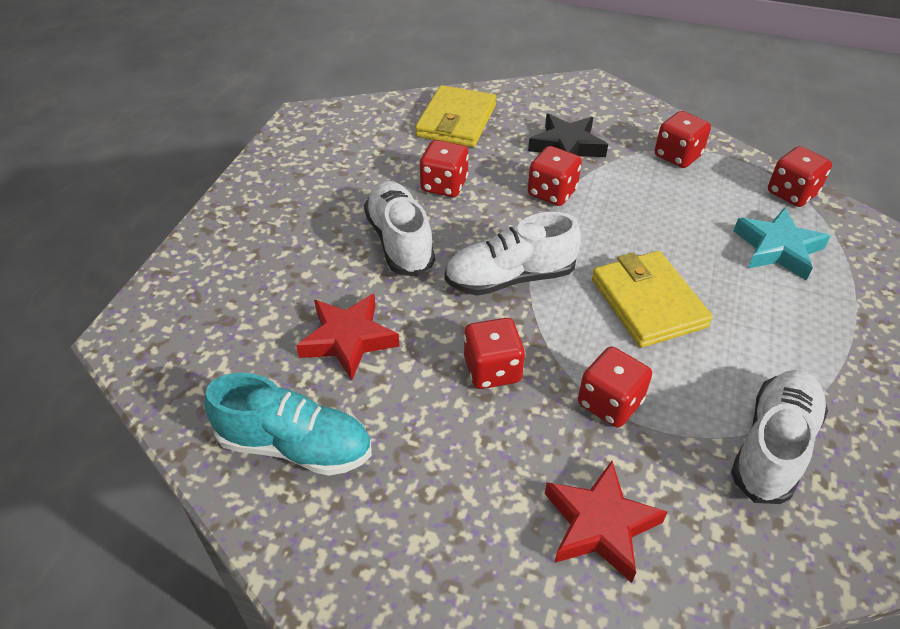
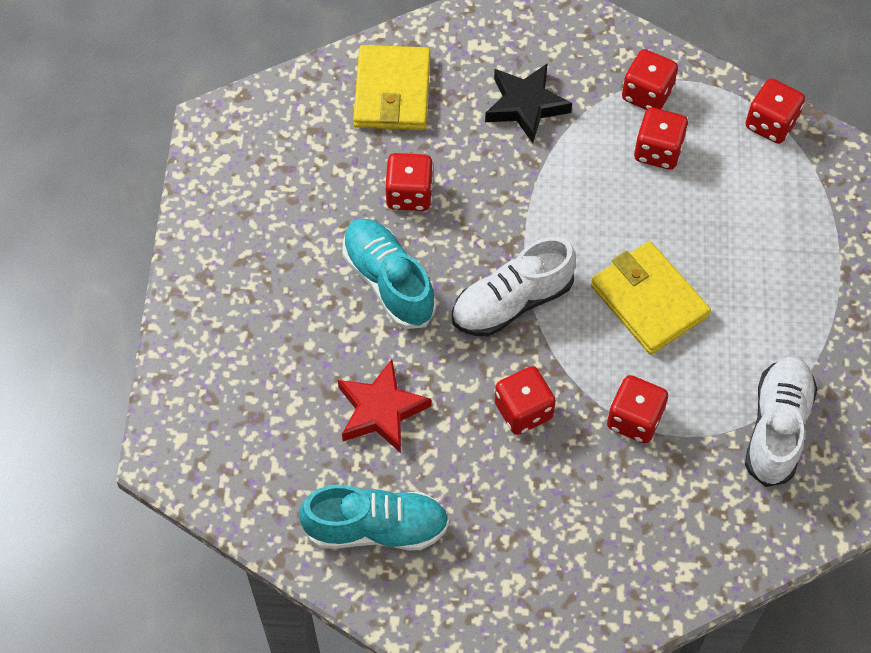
camera: 15 degrees left, 15 degrees up
white shoe [364,181,435,276] -> turquoise shoe [343,218,436,329]
red dice [528,146,582,206] -> red dice moved to [634,108,688,170]
red star [545,461,668,583] -> none
turquoise star [734,207,831,280] -> none

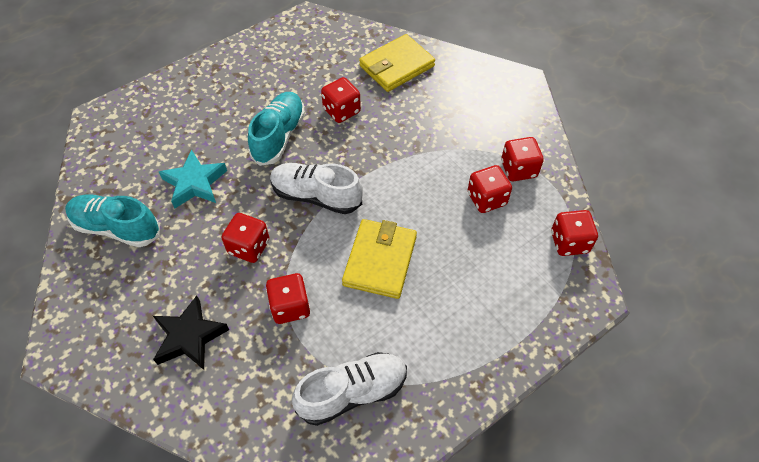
camera: 50 degrees right, 5 degrees down
turquoise shoe [299,484,449,550] -> turquoise shoe turned 150 degrees clockwise [65,194,160,247]
red star [338,359,431,453] -> turquoise star [159,149,227,208]
black star [485,63,572,143] -> black star moved to [153,296,229,370]

